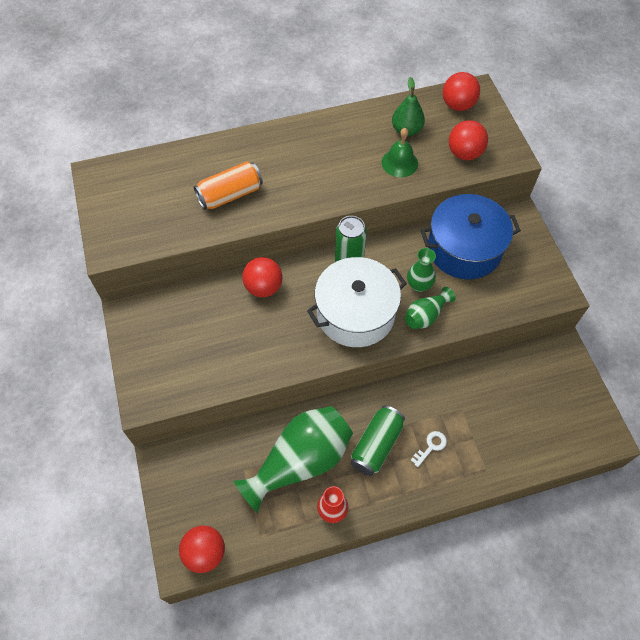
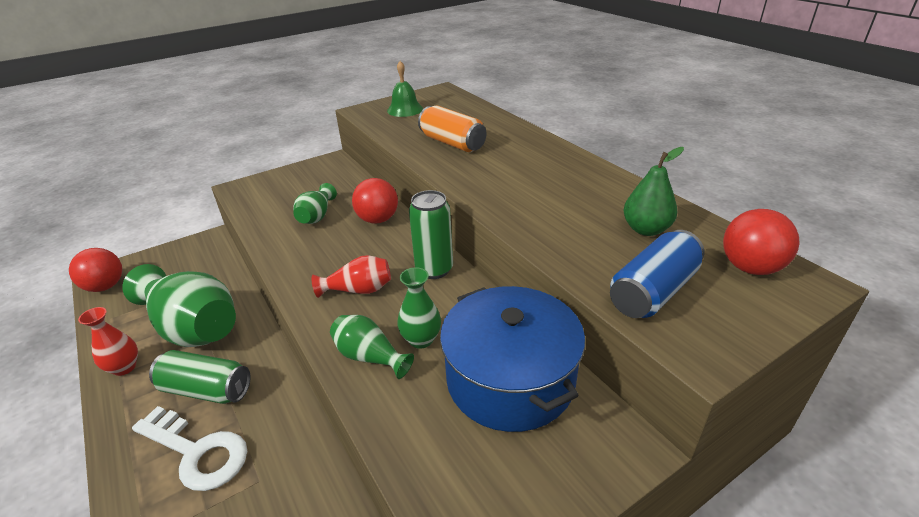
camera: 75 degrees right, 25 degrees down
white pot [307,257,407,347] -> red vase [312,255,391,298]
green bell [382,128,418,177] -> green bell moved to [387,61,423,117]
white key [411,431,447,467] -> white key [132,406,247,491], size x2.10
red ball [449,120,488,160] -> blue can [610,230,704,318]
none -> green vase [293,183,337,224]

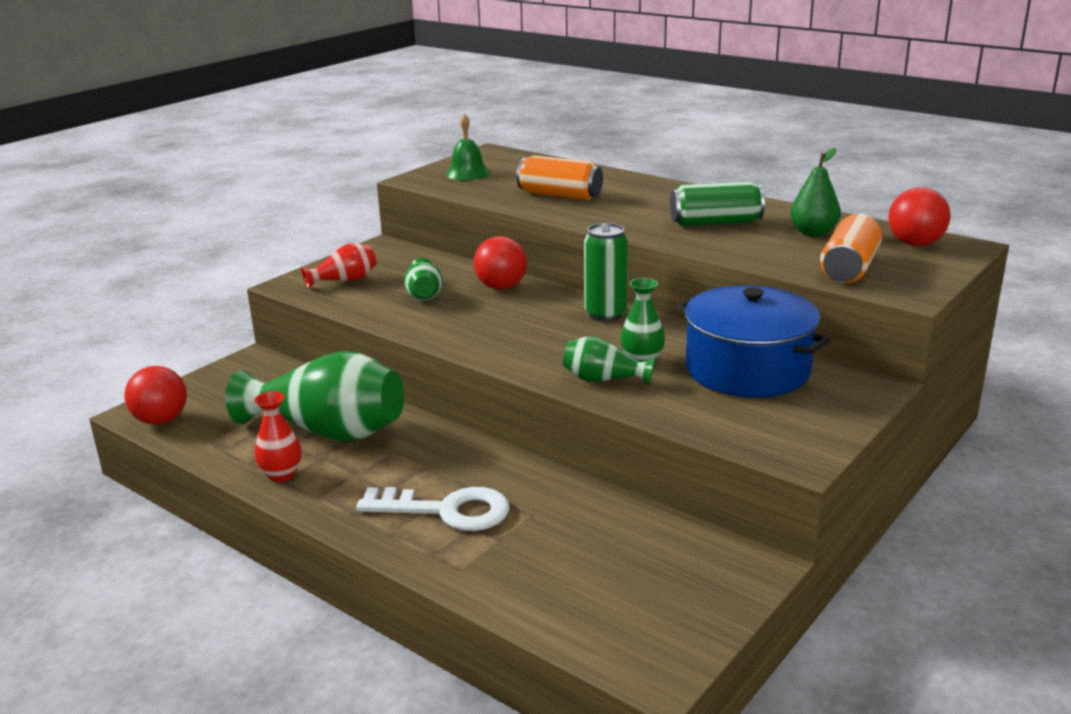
camera: 20 degrees left, 10 degrees down
green can [149,350,251,404] -> green can moved to [670,181,765,226]
red vase [312,255,391,298] -> red vase moved to [301,243,377,289]
blue can [610,230,704,318] -> orange can [820,213,882,283]

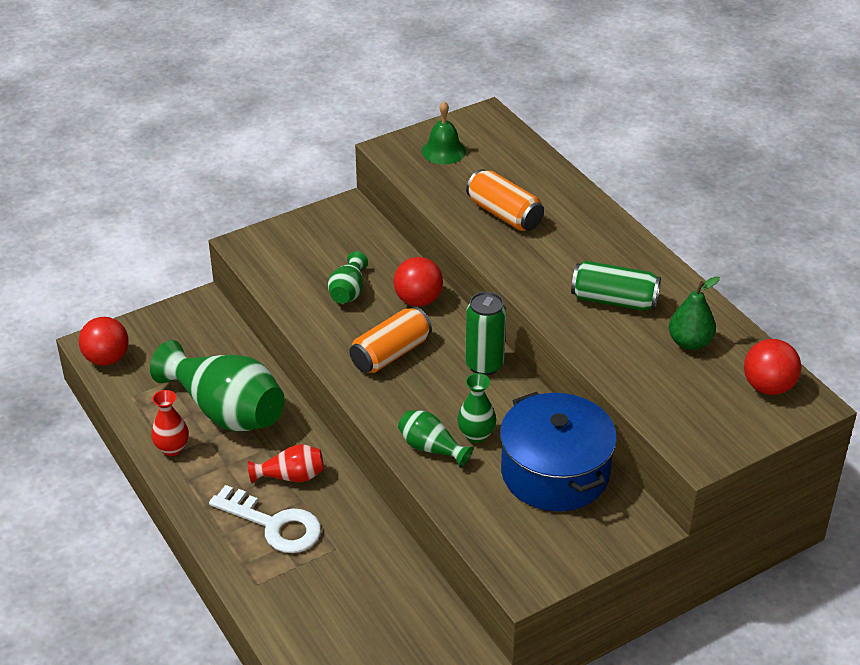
camera: 20 degrees right, 15 degrees up
red vase [301,243,377,289] -> red vase moved to [248,444,324,484]
orange can [820,213,882,283] -> orange can moved to [350,307,432,373]

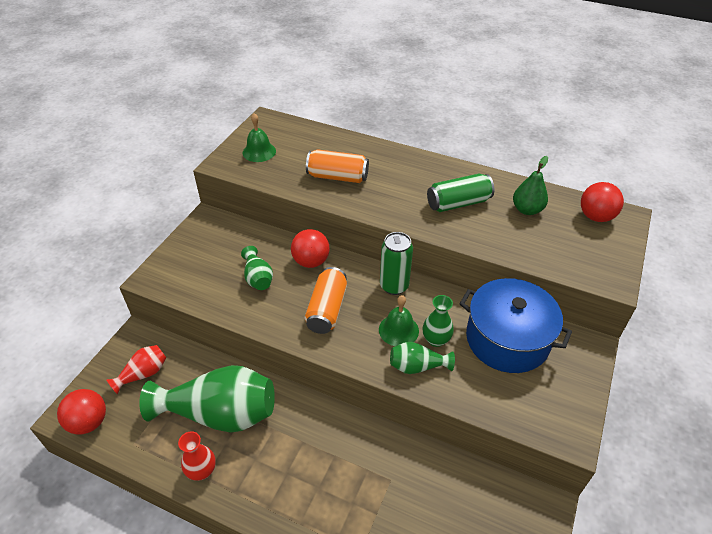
camera: 35 degrees left, 5 degrees up
white key [209,485,321,553] -> none
red vase [248,444,324,484] -> red vase moved to [107,345,166,394]
none -> green bell [379,295,419,346]

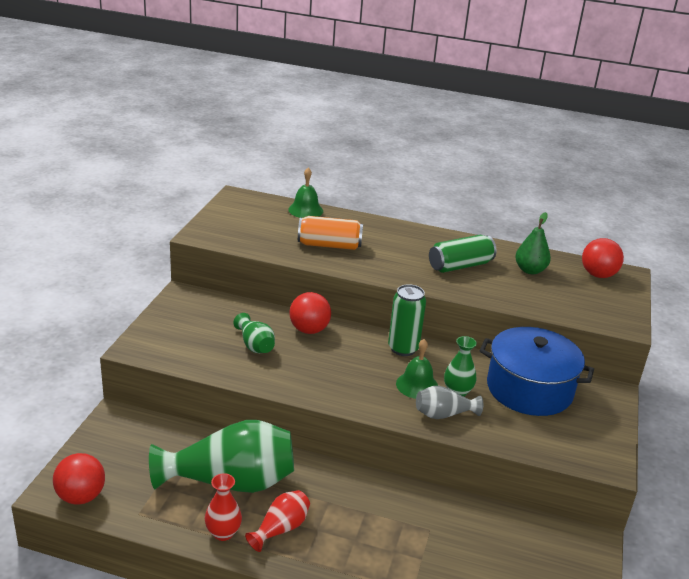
camera: 10 degrees left, 15 degrees down
red vase [107,345,166,394] -> red vase moved to [245,490,310,552]
green bell [243,113,276,162] -> green bell moved to [288,168,323,218]
orange can [305,267,347,334] -> none
green vase [390,342,455,374] -> grey vase [416,386,483,419]

